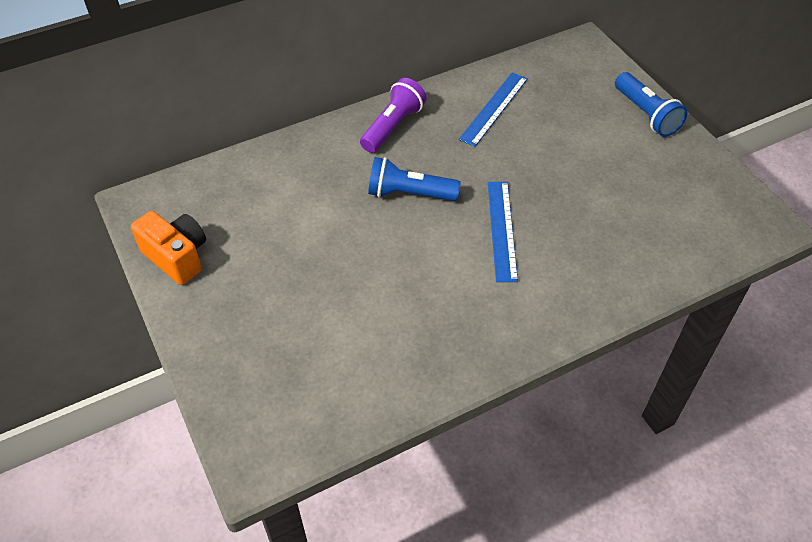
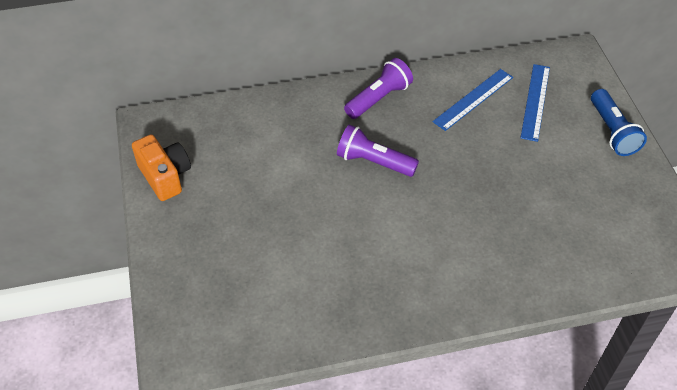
camera: 15 degrees right, 0 degrees up
blue flashlight [368,157,461,201] -> purple flashlight [337,125,419,177]
blue ruler [488,182,518,282] -> blue ruler moved to [520,64,550,142]

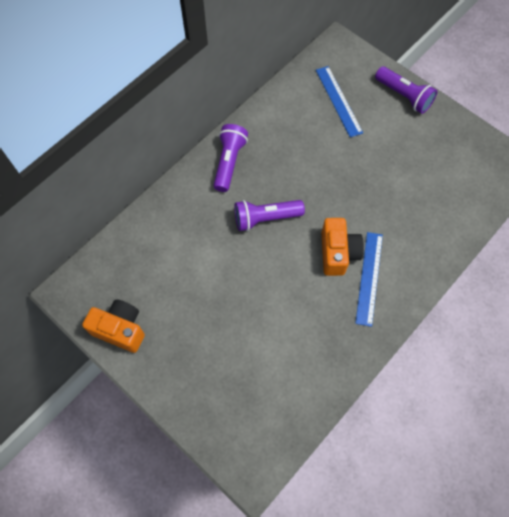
camera: 35 degrees left, 15 degrees up
blue ruler [433,69,513,131] -> blue ruler moved to [355,232,383,327]
blue flashlight [591,89,647,156] -> purple flashlight [375,66,437,114]
none -> orange camera [321,218,364,276]

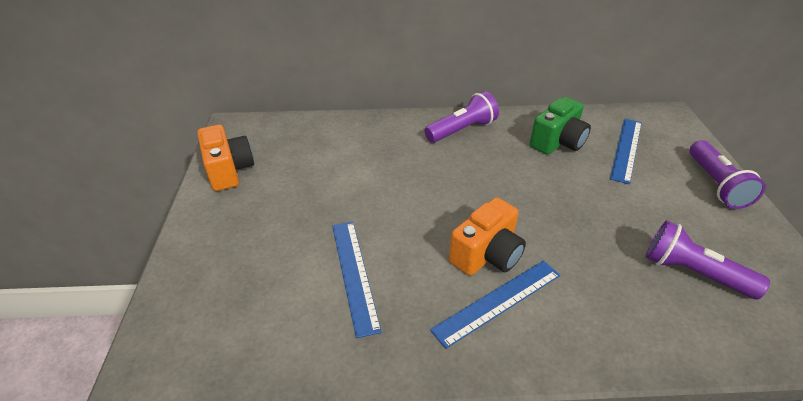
camera: 45 degrees right, 25 degrees down
purple flashlight [234,200,305,231] -> purple flashlight moved to [646,220,770,299]
none -> blue ruler [332,222,382,338]
none -> green camera [530,97,591,155]

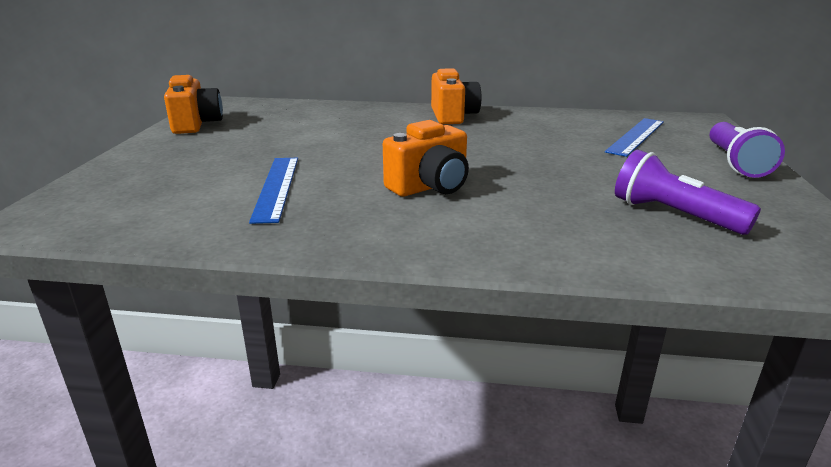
camera: 10 degrees right, 15 degrees down
purple flashlight [424,91,499,143] -> orange camera [431,68,481,124]
blue ruler [430,261,560,349] -> none
green camera [530,97,591,155] -> none

